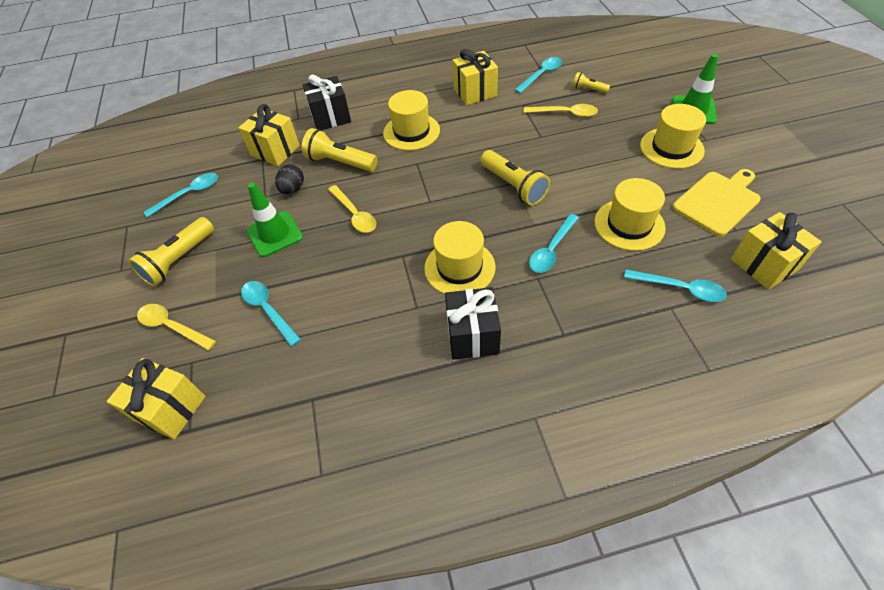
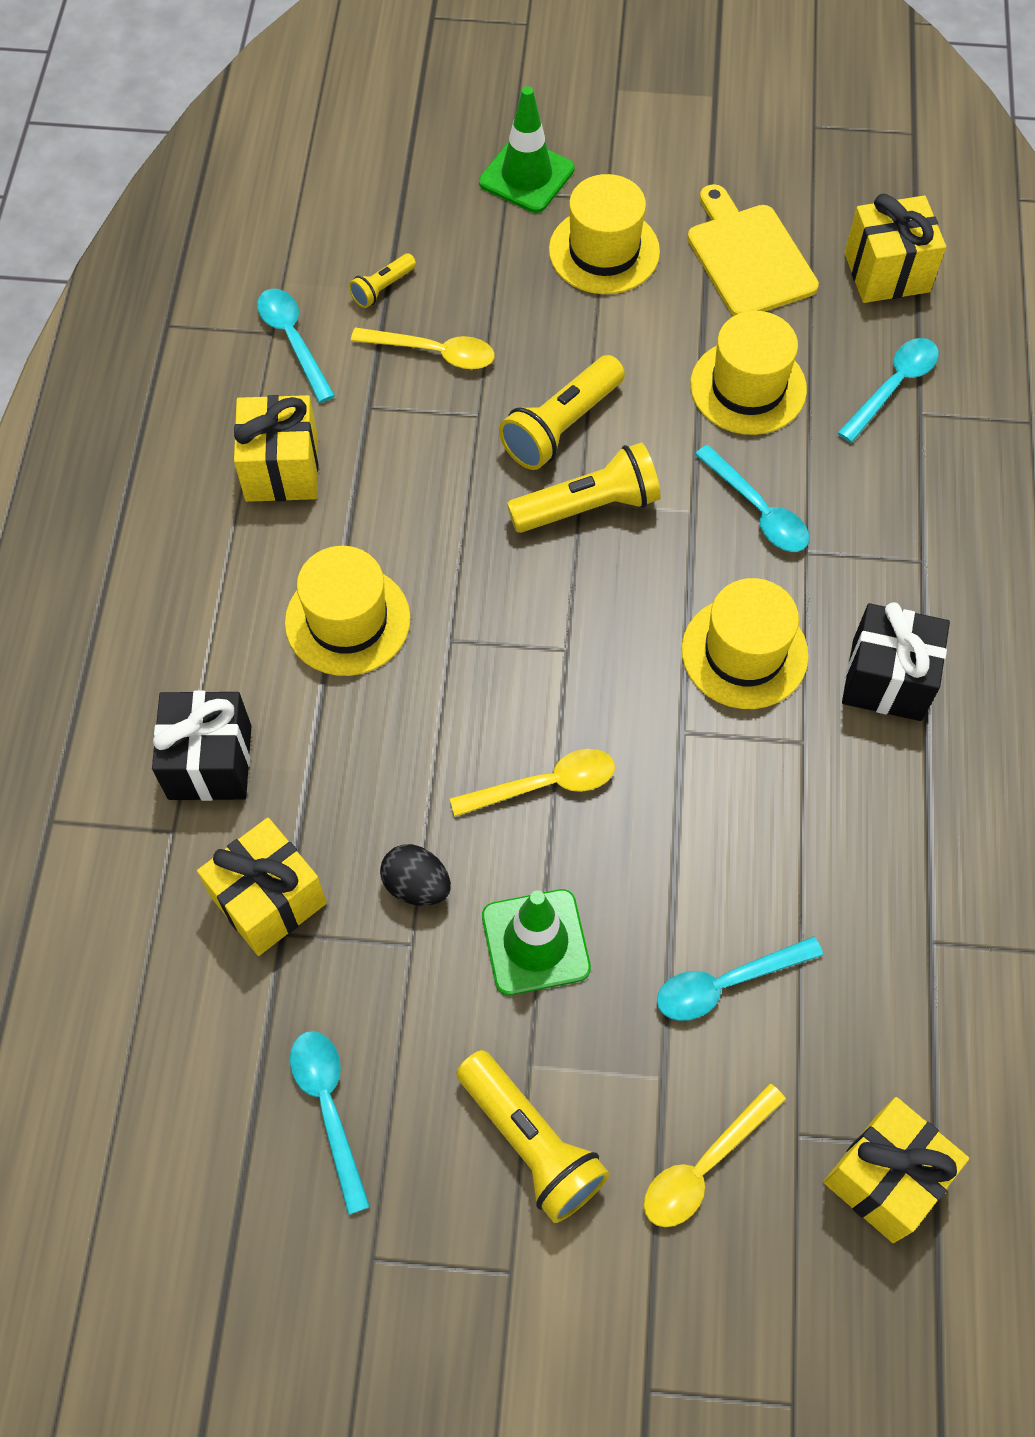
camera: 75 degrees left, 10 degrees up
yellow flashlight [302,128,378,172] -> yellow flashlight moved to [499,355,625,470]
yellow spoon [524,104,598,117] -> yellow spoon turned 75 degrees clockwise [351,327,495,369]

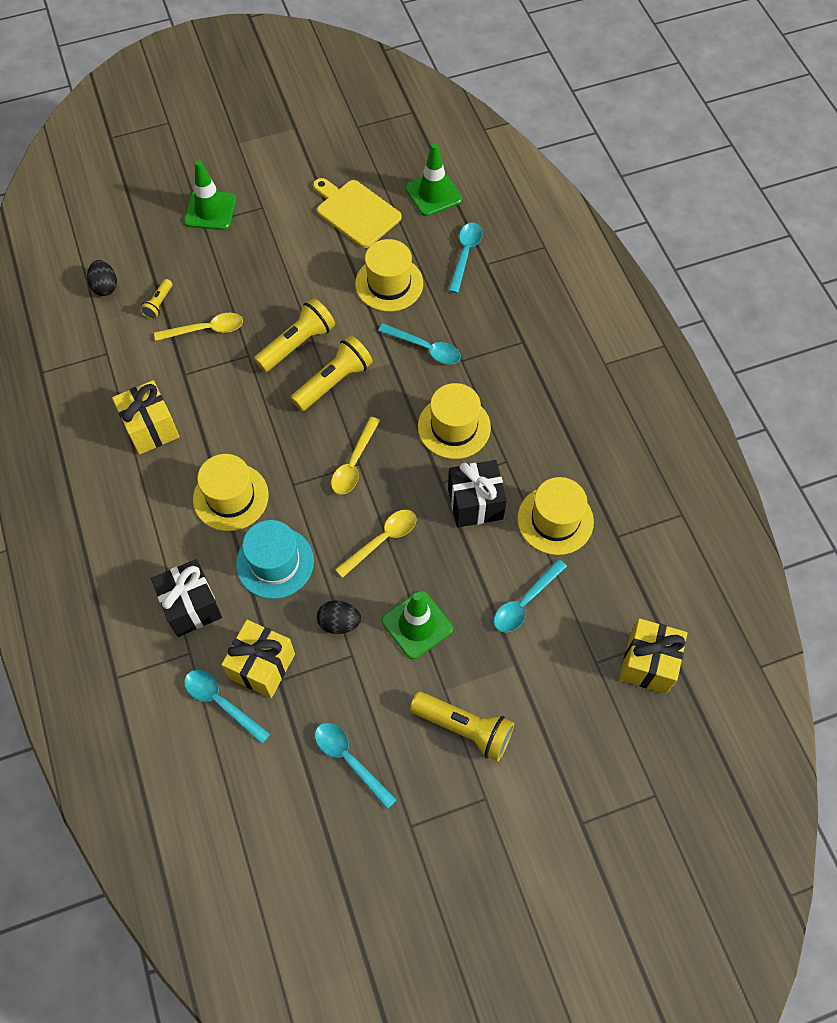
camera: 25 degrees left, 0 degrees up
turquoise spoon [257,288,335,403] -> turquoise spoon moved to [184,670,270,744]
yellow flashlight [499,355,625,470] -> yellow flashlight turned 150 degrees counterclockwise [254,298,335,372]
yellow hat [549,174,660,294] -> yellow hat moved to [517,477,594,555]
yellow spoon [644,1083,786,1227] -> yellow spoon moved to [331,417,380,495]
black gift [842,602,950,721] -> black gift moved to [448,460,507,528]
yellow gift [845,193,946,303] -> green traffic cone [406,143,462,216]
none -> black egg [87,260,117,296]
none -> turquoise hat [236,520,314,599]

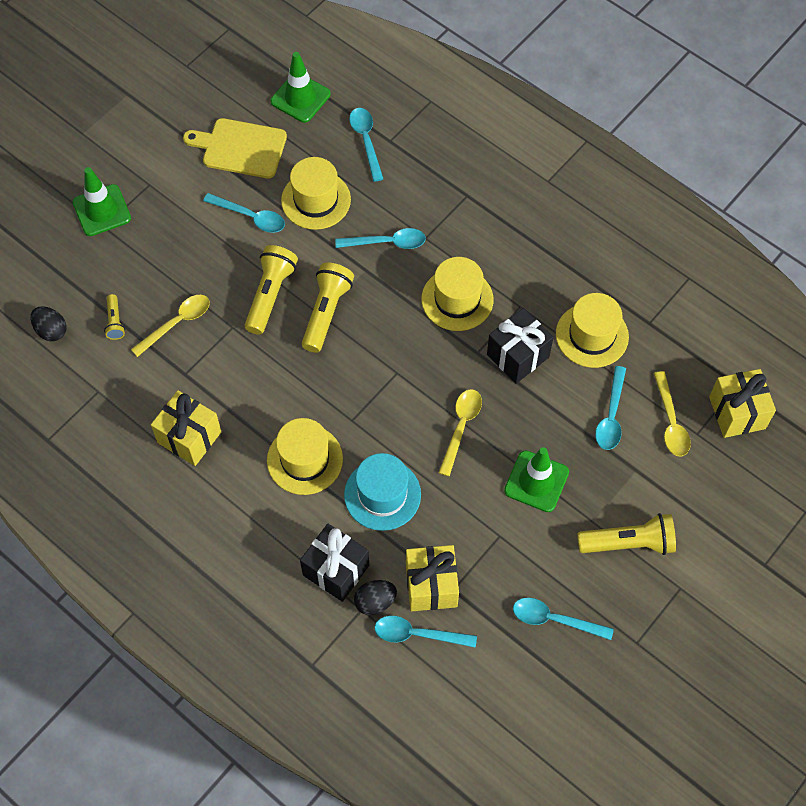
camera: 30 degrees left, 0 degrees up
black egg [317,600,361,634] -> black egg moved to [354,580,397,615]
yellow spoon [331,417,380,495] -> yellow spoon moved to [654,371,691,457]
none -> turquoise spoon [203,193,285,233]

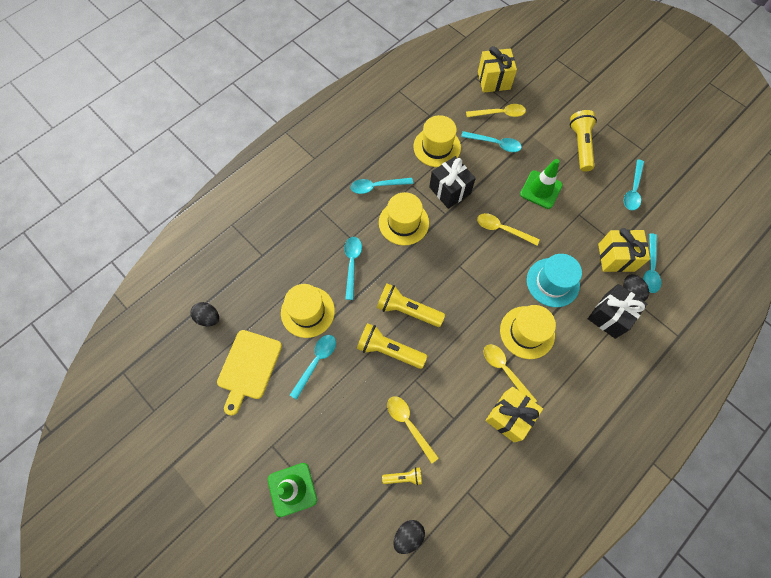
camera: 85 degrees left, 5 degrees up
green traffic cone [270,52,331,123] -> black egg [191,302,219,326]
turquoise spoon [349,108,383,182] -> turquoise spoon moved to [351,178,413,194]
none -> yellow spoon [484,344,537,403]

